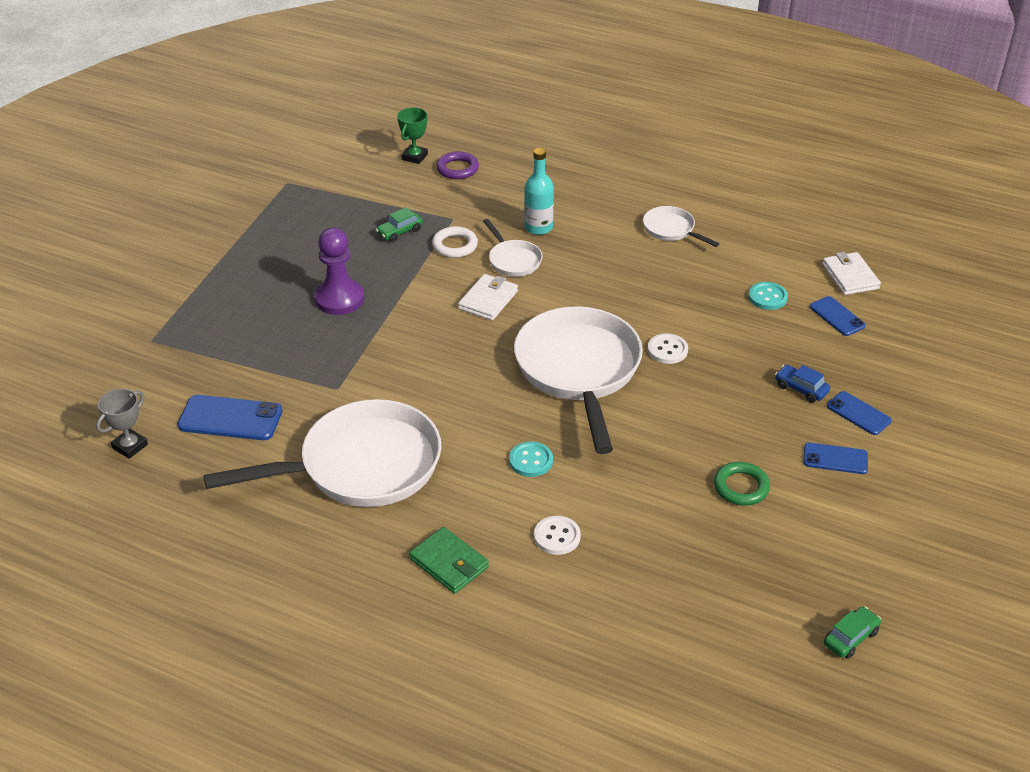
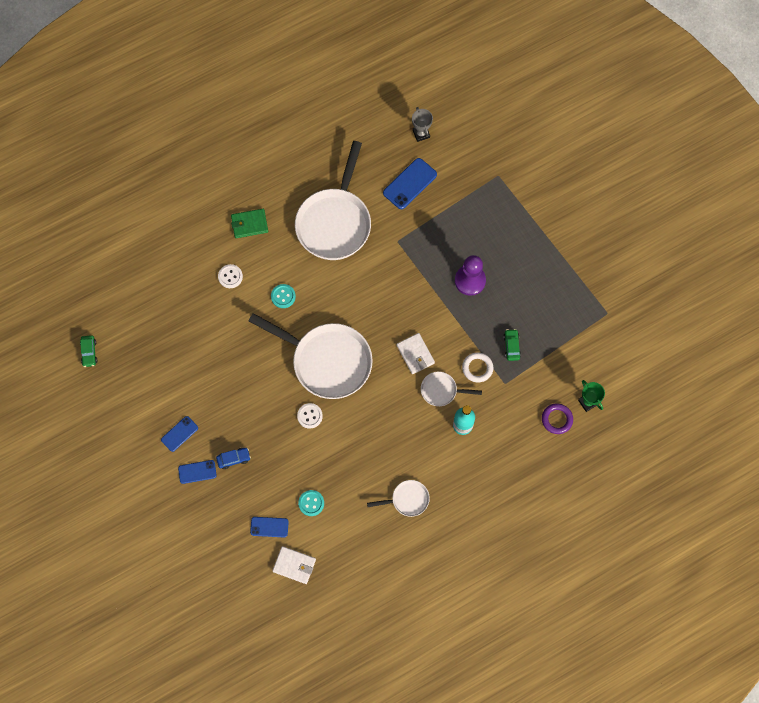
camera: 125 degrees right, 30 degrees up
green ring [714,462,770,506] -> none

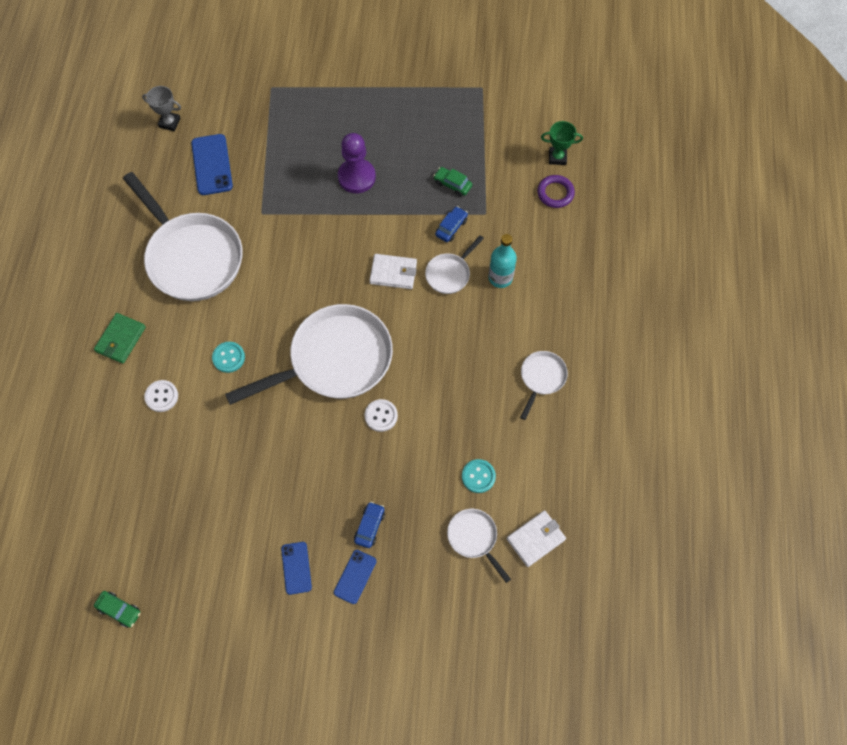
camera: 55 degrees left, 5 degrees down
blue phone [250,517,289,537] -> white pan [447,509,511,583]
white ring [462,352,493,382] -> blue car [435,206,468,242]

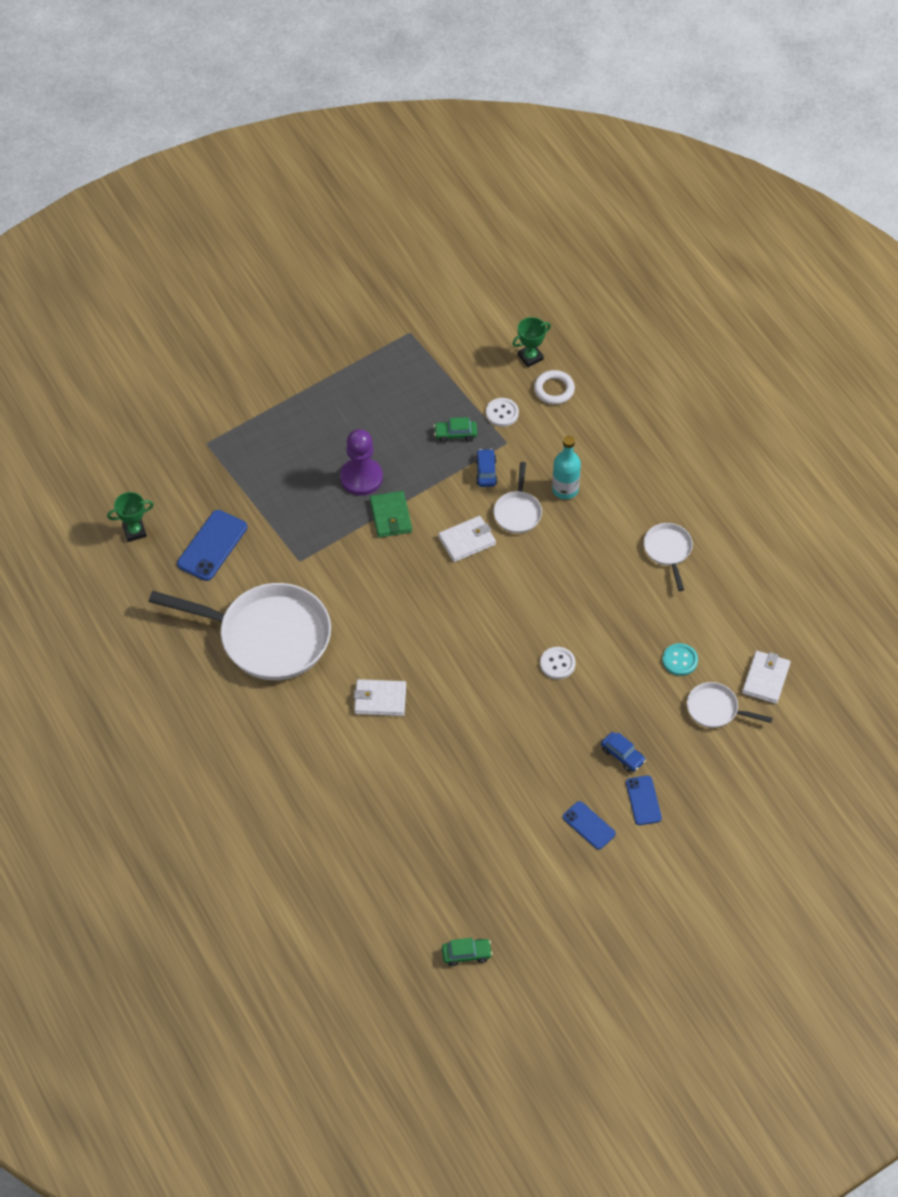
camera: 35 degrees left, 10 degrees down
green wallet [94,313,146,363] -> green wallet moved to [370,491,412,538]
grey trophy [142,86,181,131] -> green trophy [107,492,154,542]
white button [144,380,178,412] -> white button moved to [486,398,519,427]
blue phone [191,134,233,195] -> blue phone turned 75 degrees clockwise [177,510,247,581]
turquoise button [212,342,245,373] -> white wallet [354,679,406,716]
white pan [225,304,393,405] -> none
blue car [354,502,385,548] -> blue car turned 150 degrees clockwise [601,732,646,772]
purple ring [537,175,575,208] -> white ring [534,370,575,404]

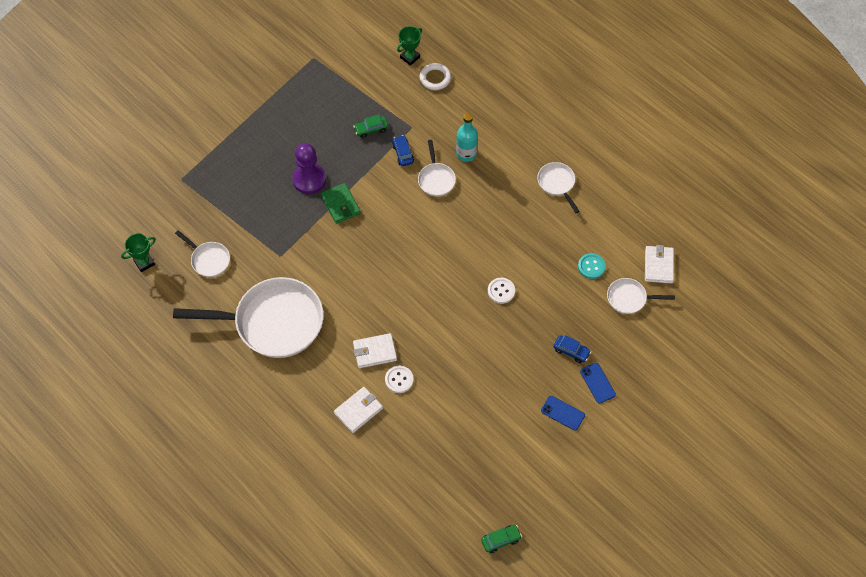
camera: 15 degrees left, 5 degrees up
blue phone [177,510,247,581] -> white pan [175,230,230,277]
white wallet [438,516,496,562] -> white wallet moved to [334,387,383,433]
white button [486,398,519,427] -> white button moved to [385,366,414,393]

